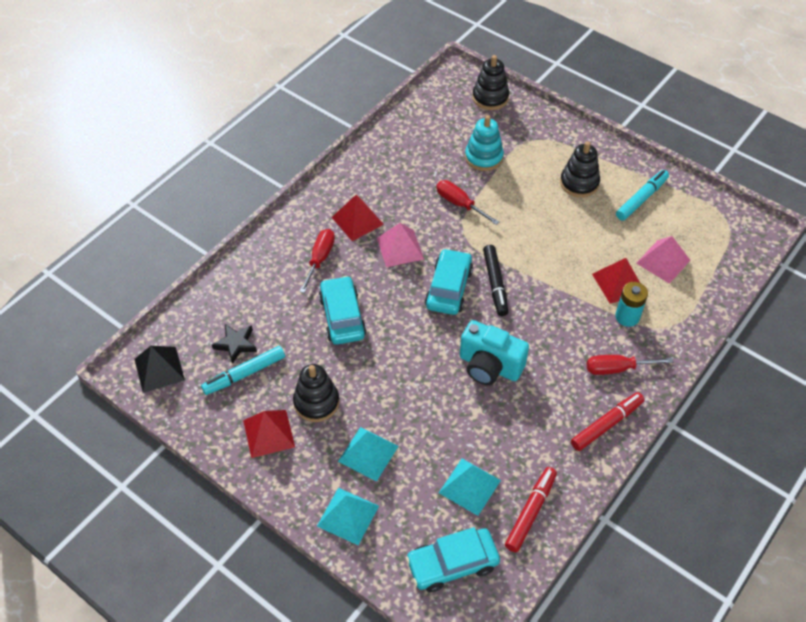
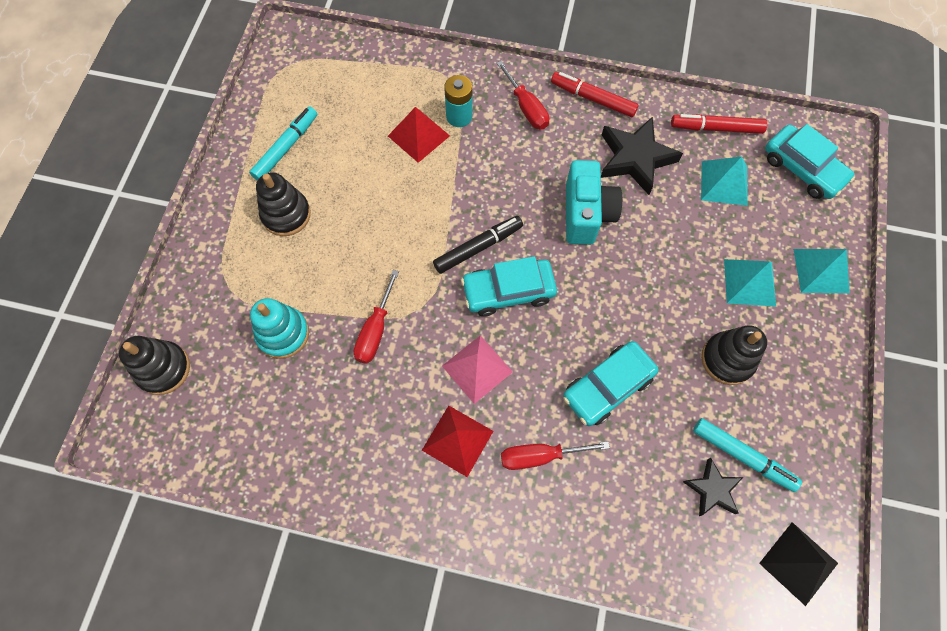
camera: 115 degrees left, 15 degrees up
red pyramid [243,410,295,458] -> none
turquoise marker [616,170,669,221] -> turquoise marker turned 105 degrees clockwise [249,107,317,181]
pink pyramid [636,236,690,284] -> none
none -> black star [601,117,683,195]

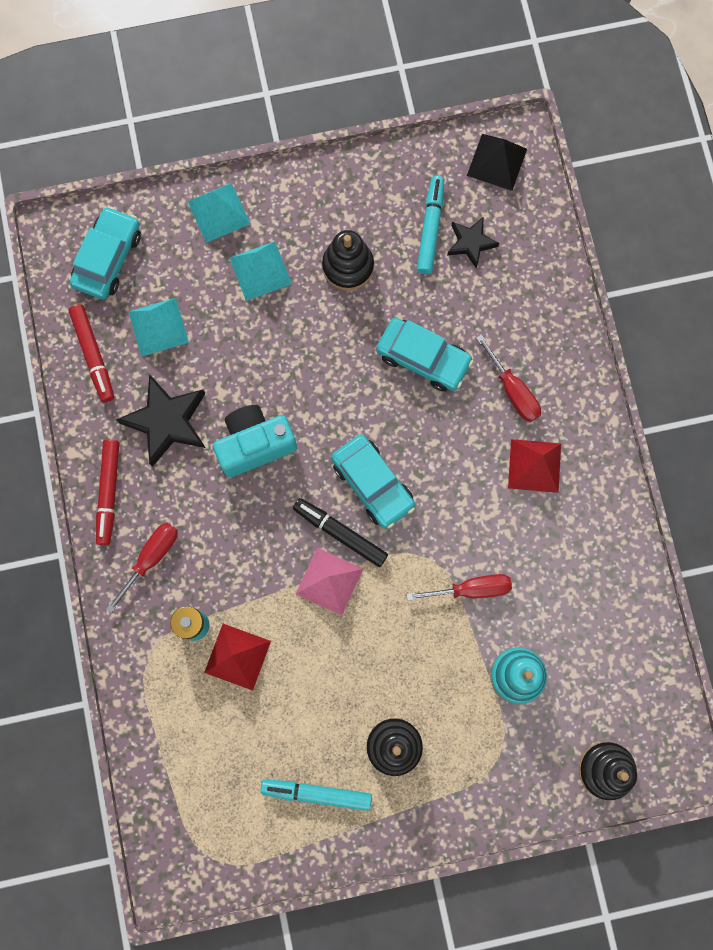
camera: 115 degrees left, 10 degrees up
pink pyramid [442,335,513,404] -> pink pyramid moved to [295,548,363,616]

